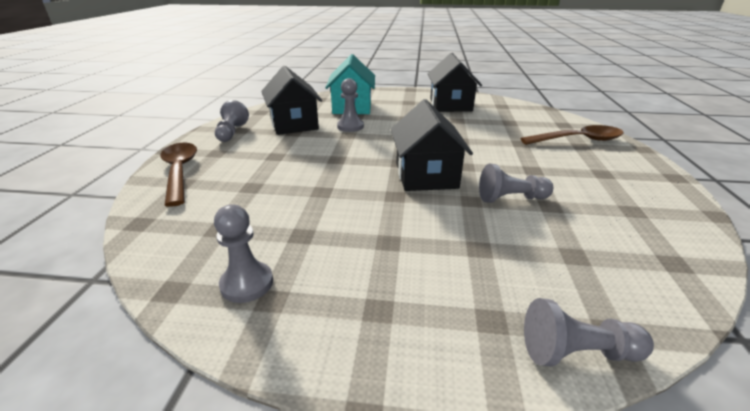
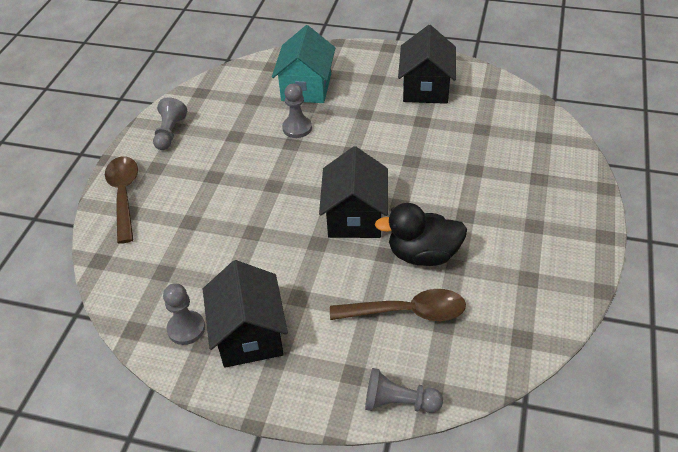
camera: 10 degrees right, 15 degrees up
black house [261,66,322,135] -> black house moved to [203,260,288,368]
grey pawn [479,164,553,203] -> black duck [375,203,467,266]
brown spoon [520,125,624,145] -> brown spoon moved to [330,289,466,321]

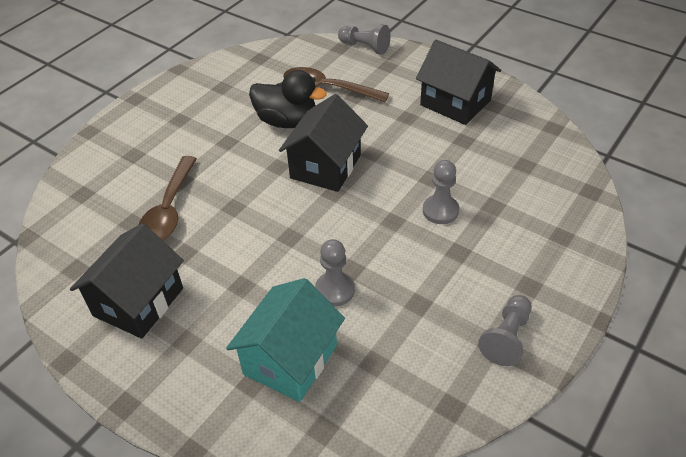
camera: 160 degrees left, 0 degrees up
brown spoon [105,156,138,244] -> brown spoon moved to [139,156,197,240]
grey pawn [163,283,205,345] -> grey pawn moved to [423,160,459,224]
black house [203,260,288,368] -> black house turned 60 degrees counterclockwise [416,40,501,125]

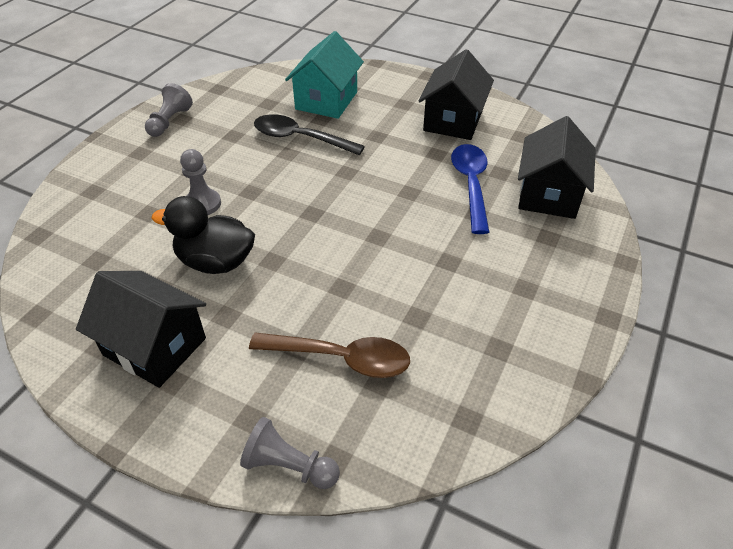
camera: 170 degrees right, 0 degrees up
brown spoon [139,156,197,240] -> blue spoon [451,144,489,234]
black duck [249,70,327,128] -> black duck moved to [152,196,255,274]
black house [279,94,368,192] -> black house moved to [518,116,596,219]
grey pawn [315,239,355,306] -> black spoon [254,114,365,155]

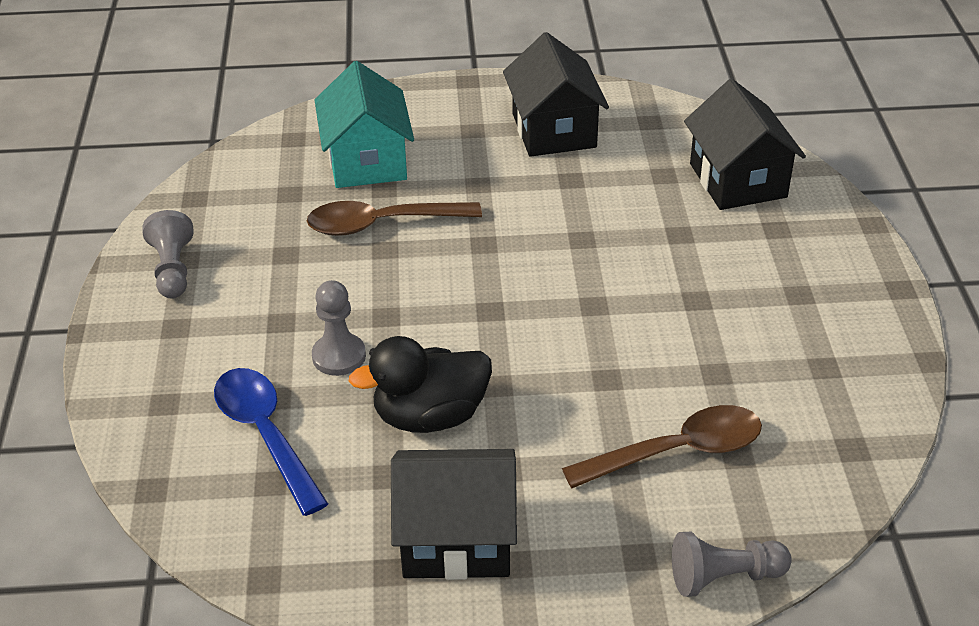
camera: 30 degrees left, 5 degrees down
black spoon [254,114,365,155] -> brown spoon [307,201,482,236]
blue spoon [451,144,489,234] -> blue spoon moved to [214,368,329,516]

